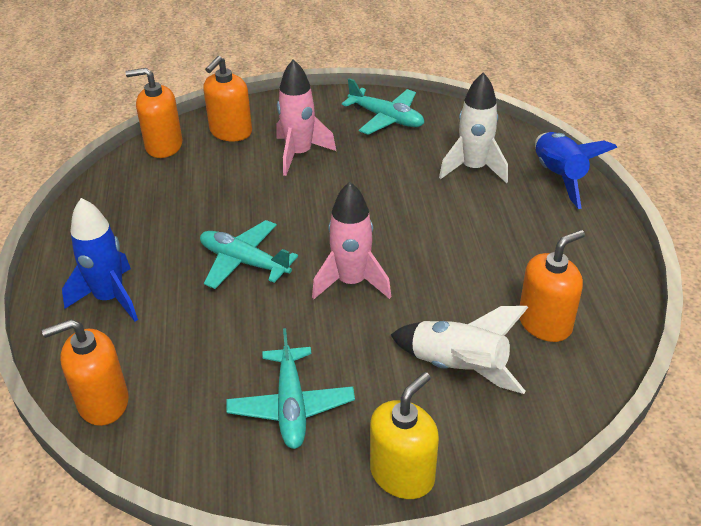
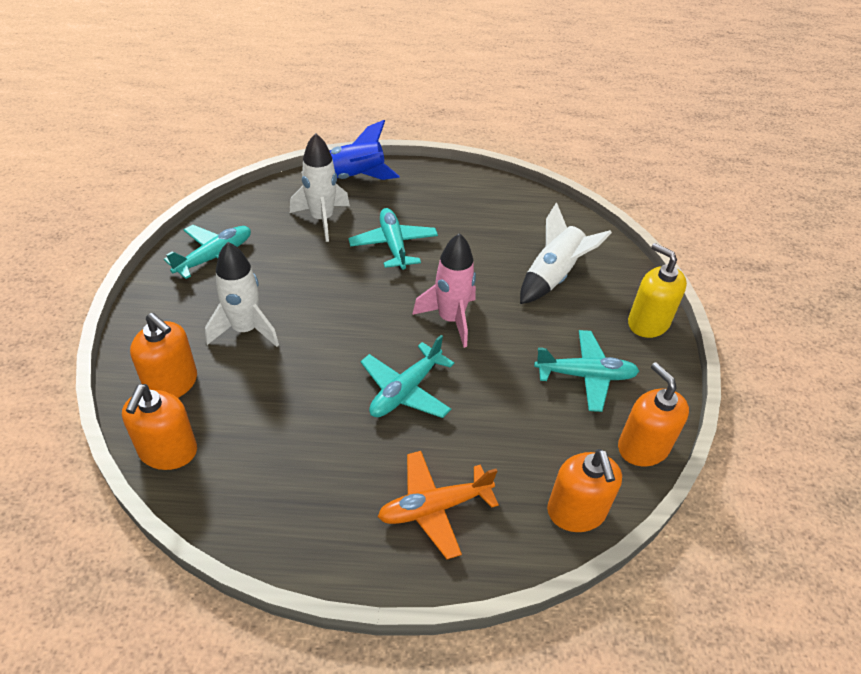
camera: 85 degrees left, 5 degrees up
blue rocket [62,198,138,321] -> orange plane [378,451,499,559]
pink rocket [277,59,336,176] -> white rocket [205,242,279,347]
orange soap dispenser [519,230,585,342] -> orange soap dispenser moved to [618,362,689,467]
none -> turquoise plane [348,208,438,270]

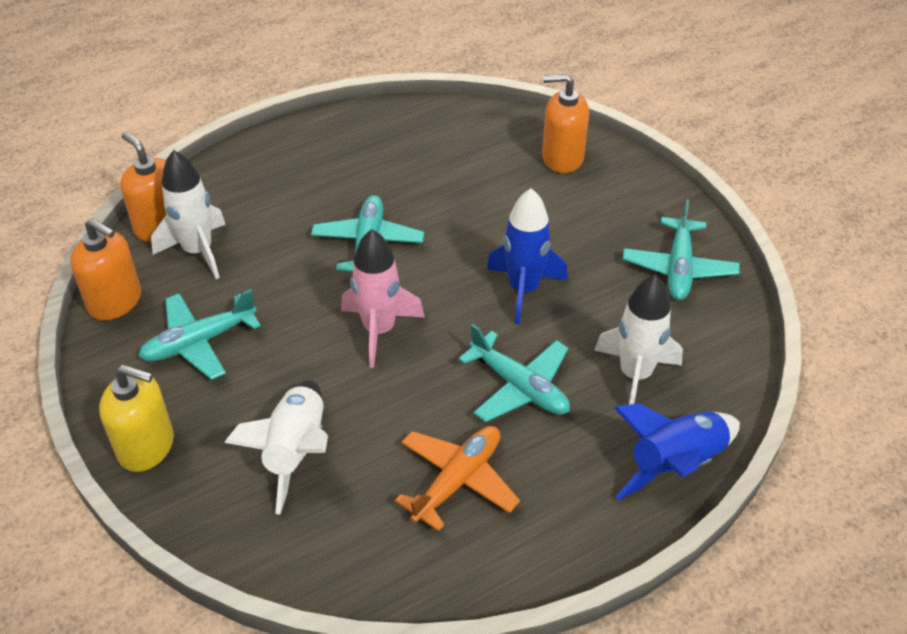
camera: 150 degrees right, 0 degrees up
orange soap dispenser [122,384,197,470] -> none
white rocket [205,242,279,347] -> white rocket moved to [151,150,226,279]
orange plane [378,451,499,559] -> orange plane moved to [395,426,520,531]
none -> blue rocket [487,188,568,324]

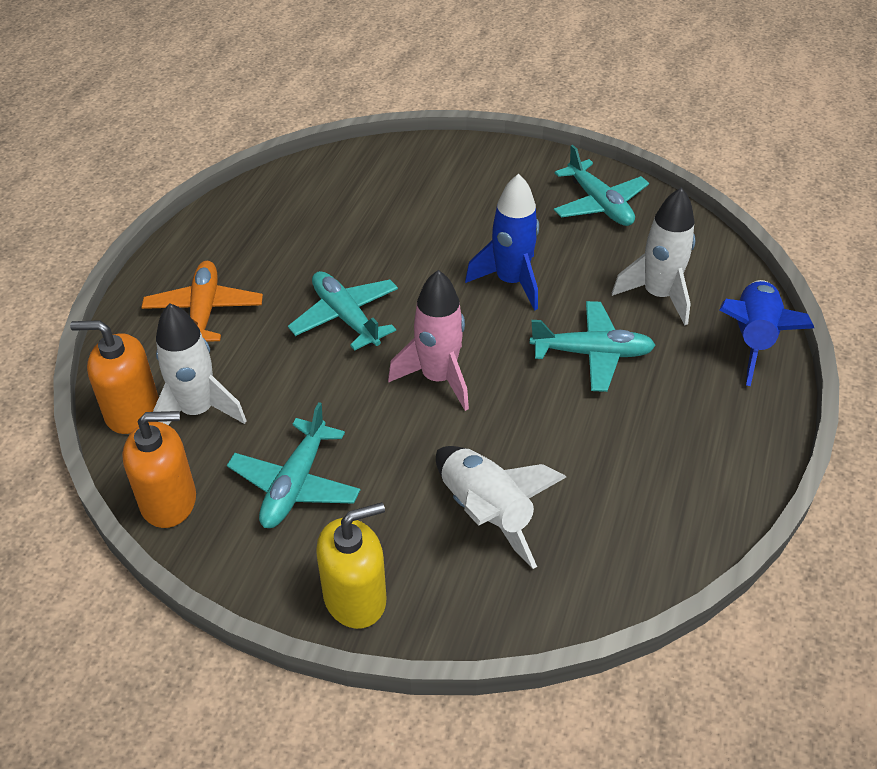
camera: 40 degrees left, 0 degrees up
orange plane [395,426,520,531] -> orange plane moved to [141,261,263,342]
orange soap dispenser [542,74,589,173] -> none

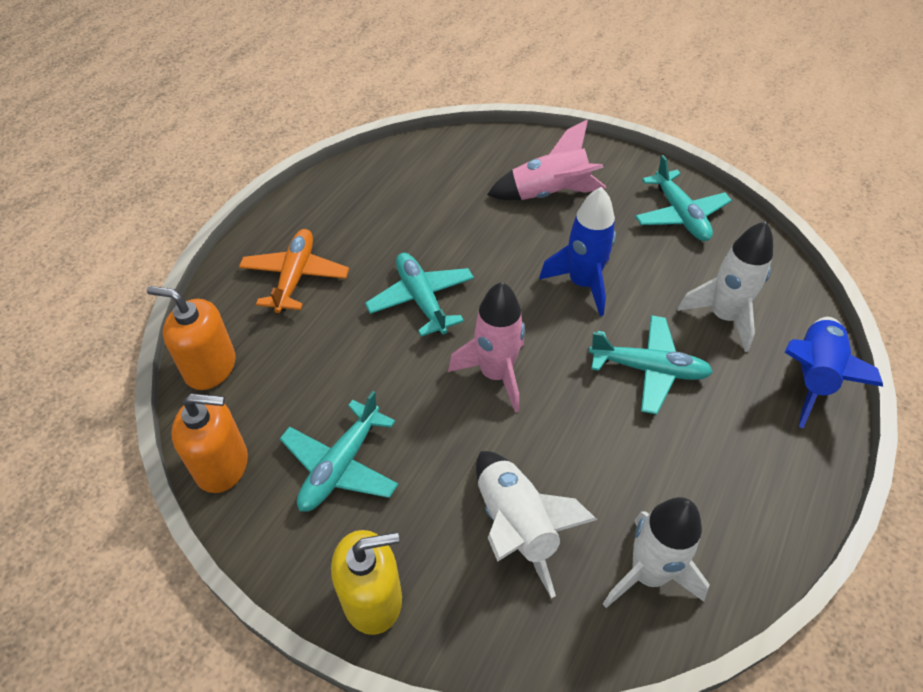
camera: 10 degrees right, 5 degrees up
white rocket [153,303,247,425] -> white rocket moved to [603,497,710,608]
none -> pink rocket [487,119,606,200]

